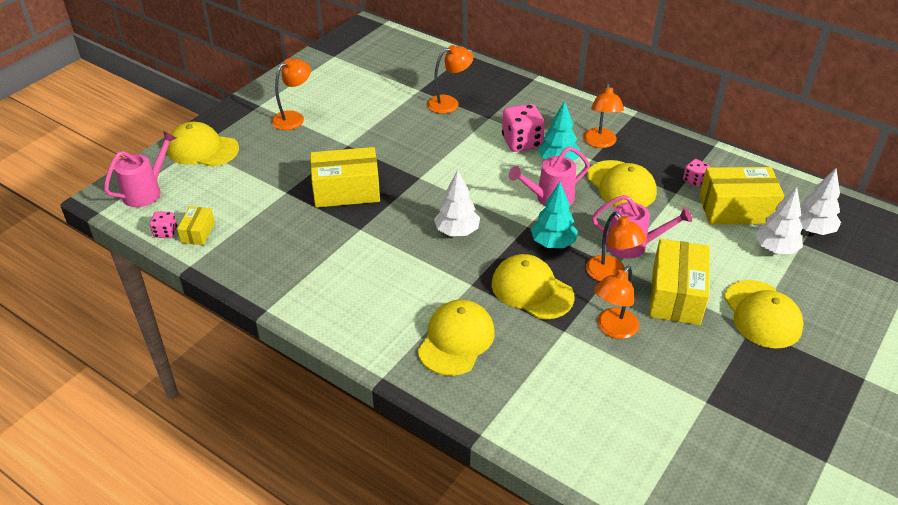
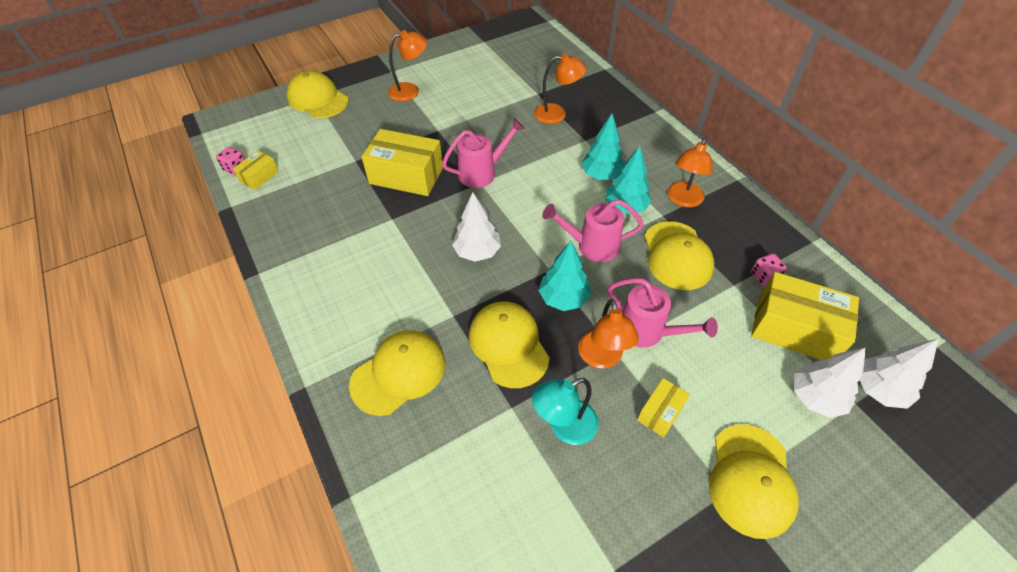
camera: 25 degrees right, 10 degrees up
pink watering can [104,131,177,207] -> pink watering can moved to [442,118,525,188]
pink dice [502,104,545,152] -> turquoise tree [581,114,625,180]
orange lamp [594,266,639,339] -> turquoise lamp [532,378,599,445]
yellow box [649,239,710,325] -> yellow box [637,378,690,438], size x0.51

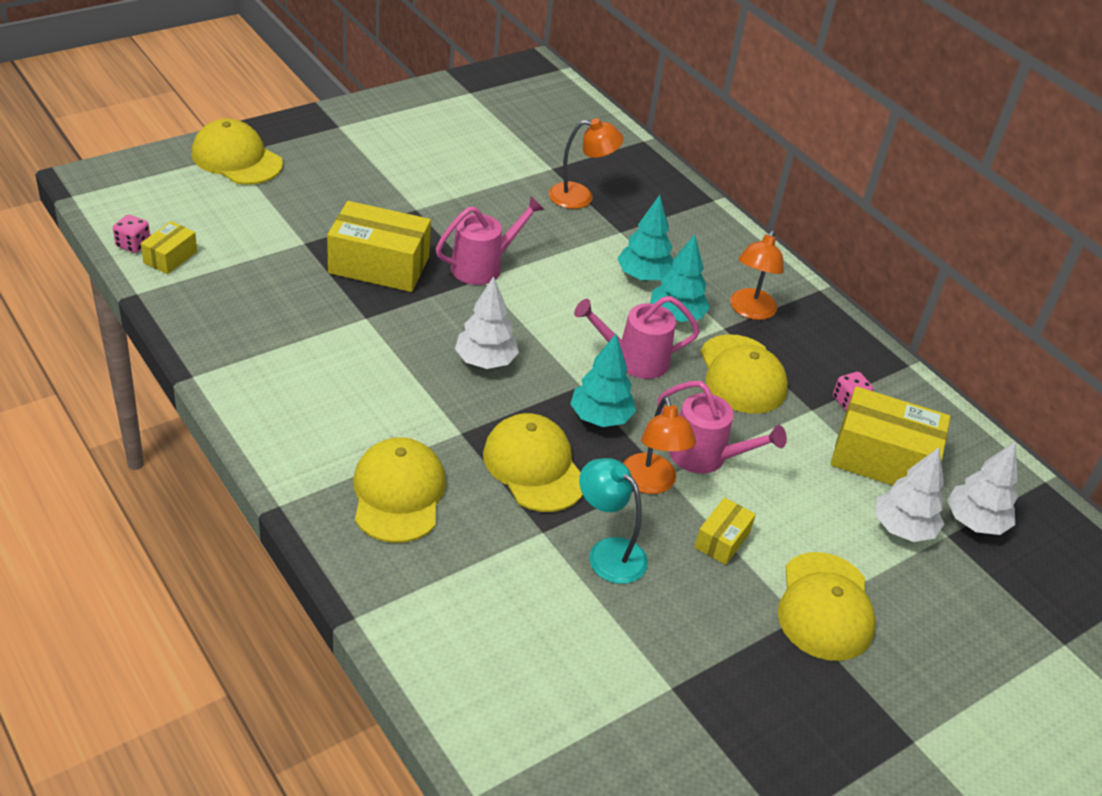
camera: 10 degrees left, 10 degrees down
yellow cap [349,330,445,416] -> yellow cap turned 45 degrees counterclockwise [353,437,446,543]
orange lamp [388,30,427,101] -> none
turquoise lamp [532,378,599,445] -> turquoise lamp turned 75 degrees clockwise [579,458,648,584]

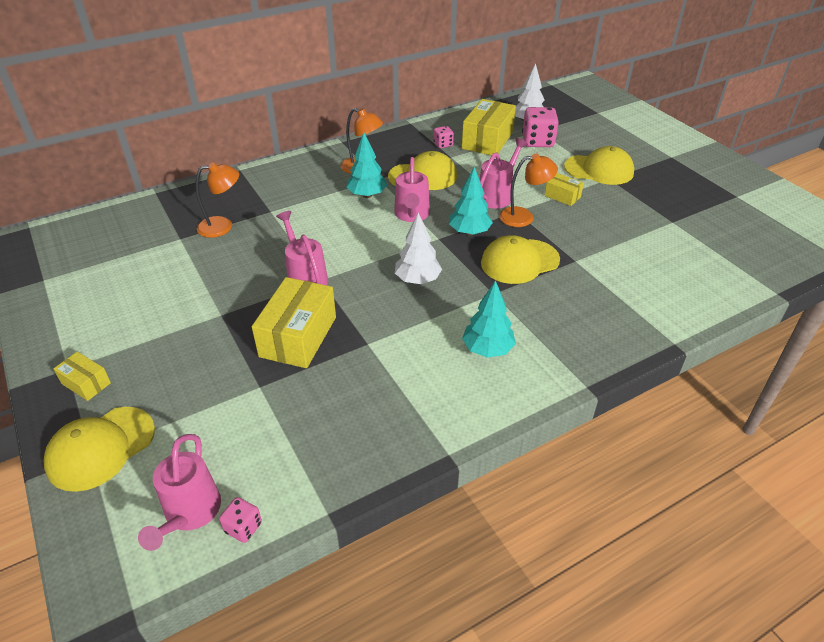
camera: 80 degrees left, 0 degrees up
yellow box [141,221,197,274] -> yellow box moved to [53,352,111,401]
yellow cap [353,437,446,543] -> none
orange lamp [549,118,624,209] -> orange lamp turned 75 degrees clockwise [196,162,239,238]
turquoise lamp [579,458,648,584] -> none
turquoise tree [617,195,673,281] -> turquoise tree moved to [462,280,516,358]
white tree [875,447,944,542] -> pink dice [522,107,559,147]
none -> pink watering can [138,434,221,551]

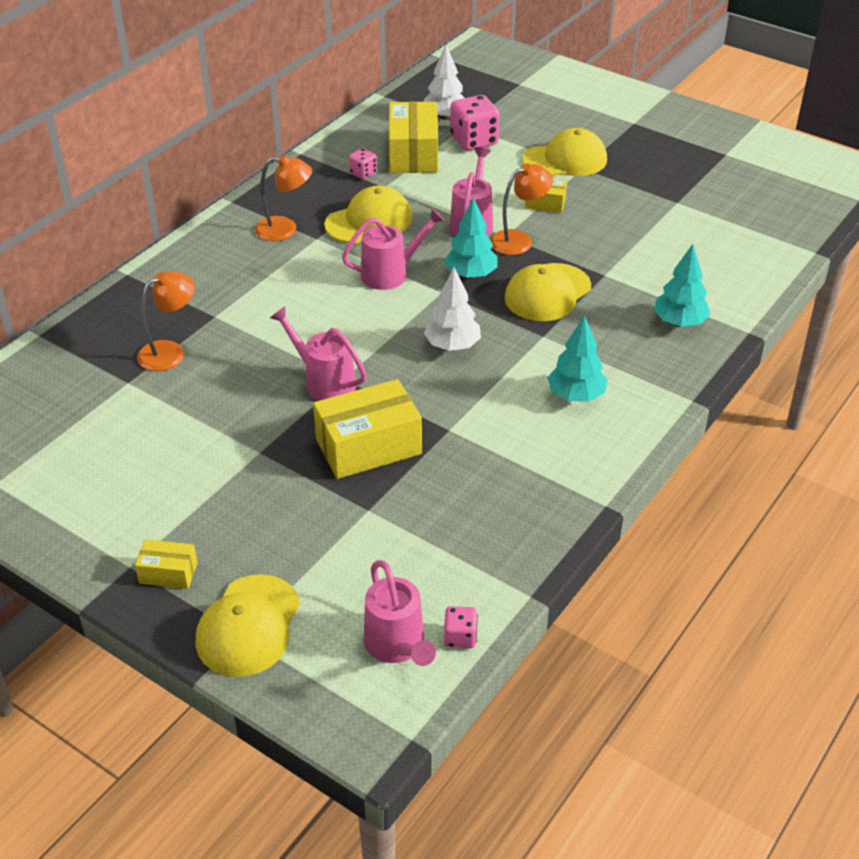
camera: 25 degrees left, 0 degrees up
yellow box [252,277,336,368] -> yellow box turned 75 degrees clockwise [313,379,422,479]
turquoise tree [346,132,387,198] -> turquoise tree moved to [653,244,710,327]
pink watering can [394,157,430,222] -> pink watering can turned 90 degrees counterclockwise [342,208,445,290]

